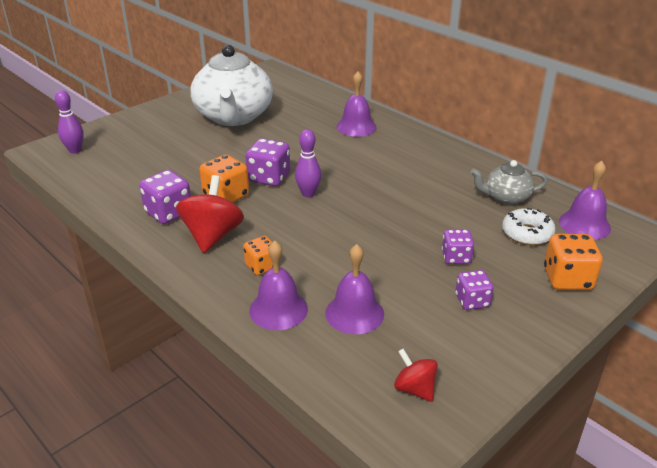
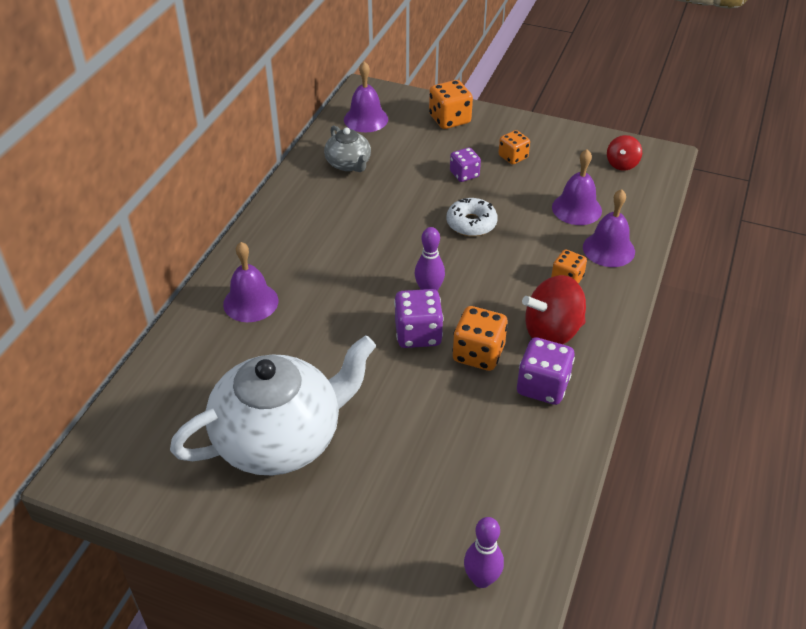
camera: 115 degrees left, 10 degrees up
purple dice [455,270,494,310] -> orange dice [498,130,530,165]
white donut [502,208,556,245] -> white donut moved to [447,198,498,236]

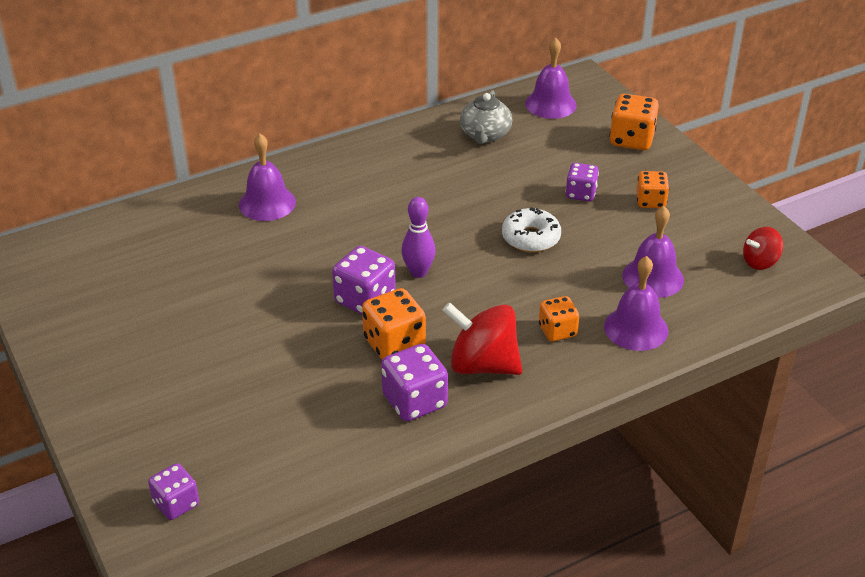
camera: 40 degrees right, 5 degrees down
white teapot [170,335,376,476] -> none
purple bowling pin [464,517,504,588] -> purple dice [148,463,199,520]

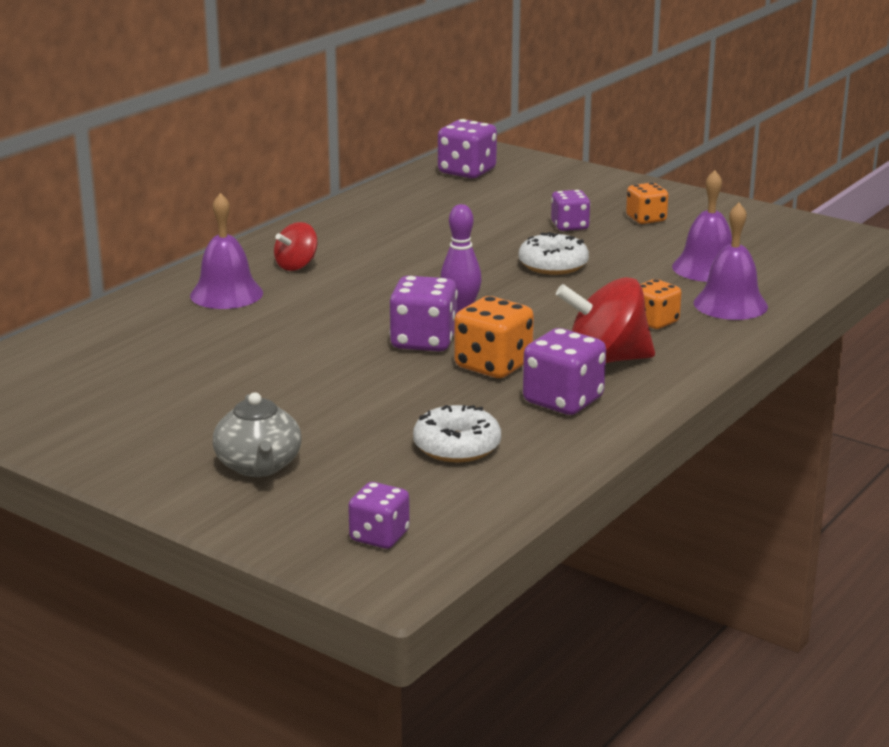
camera: 25 degrees left, 15 degrees down
grey teapot [460,90,512,144] -> grey teapot moved to [213,392,302,477]
purple bell [525,38,577,119] -> purple dice [438,119,497,178]
orange dice [609,94,659,150] -> none
red spinning top [743,227,783,270] -> red spinning top moved to [274,222,318,271]
none -> white donut [413,405,501,462]

